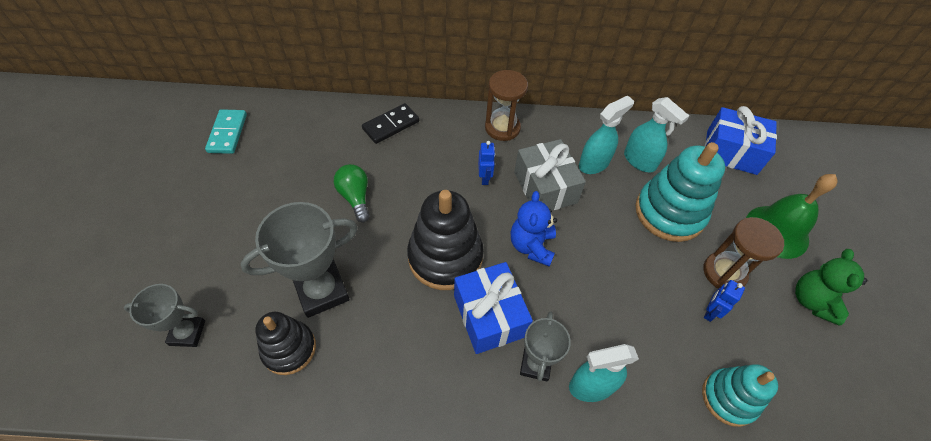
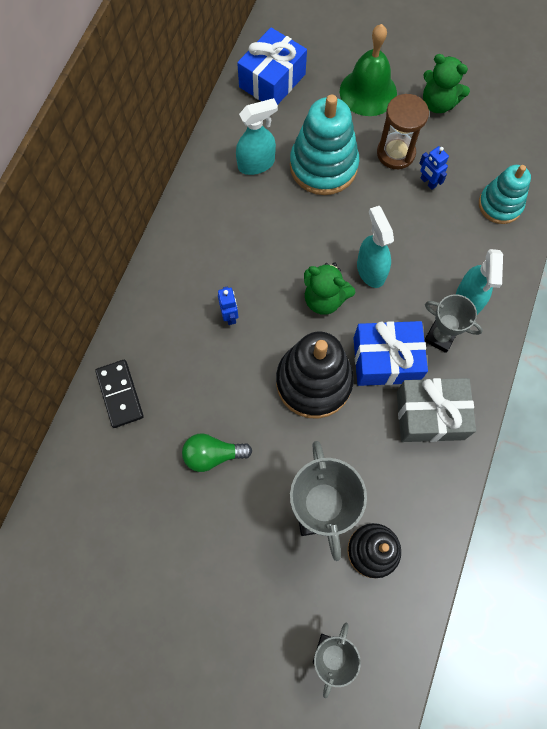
camera: 70 degrees left, 15 degrees up
turquoise domino [205,109,247,154] -> none
blue robot [478,141,495,185] -> blue robot turned 60 degrees clockwise [218,287,238,325]
brown hourglass [485,70,528,141] -> none
blue teddy bear [511,191,557,267] -> green teddy bear [304,263,355,315]
grey gift [514,139,586,210] -> grey gift moved to [397,378,476,442]
turquoise spray bottle [579,95,634,174] -> turquoise spray bottle moved to [357,206,394,288]

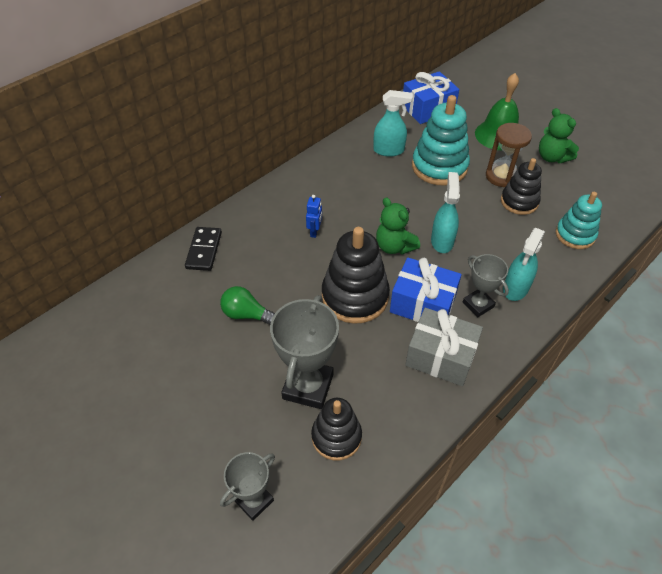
camera: 25 degrees right, 20 degrees down
blue robot [419,146,449,190] -> black stacking toy [501,158,542,215]

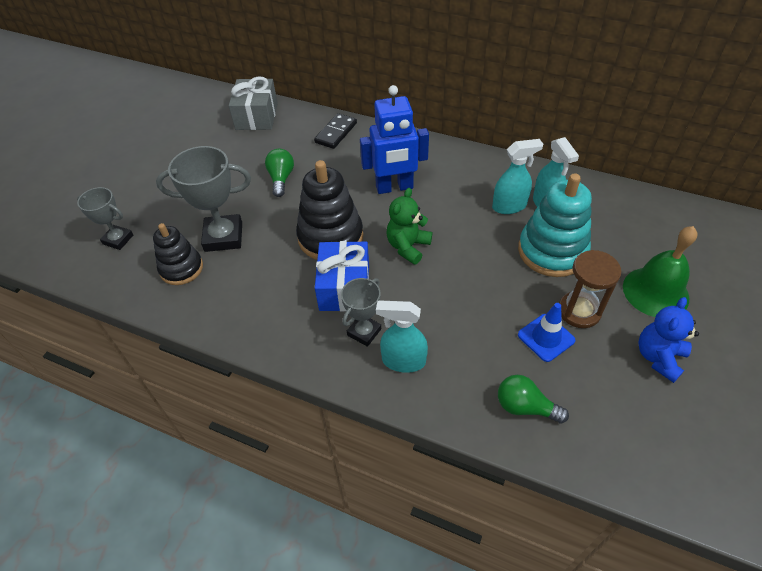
camera: 70 degrees right, 0 degrees up
black domino [185,227,222,271] -> black domino turned 45 degrees counterclockwise [314,113,357,149]
blue robot [306,195,322,238] -> blue robot [360,85,429,194], size x2.29
blue gift [403,71,459,124] -> none
grey gift [405,308,483,386] -> grey gift moved to [229,77,278,130]
turquoise spray bottle [431,172,460,253] -> turquoise spray bottle moved to [492,139,543,214]
black stacking toy [501,158,542,215] -> blue traffic cone [518,303,575,362]
green teddy bear [539,108,579,163] -> blue teddy bear [638,297,699,383]
turquoise stacking toy [556,192,602,249] -> green light bulb [498,375,569,424]

